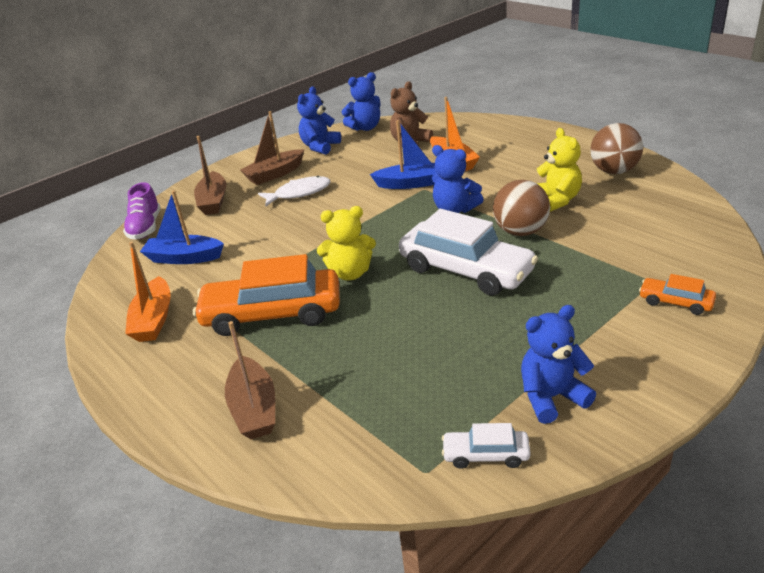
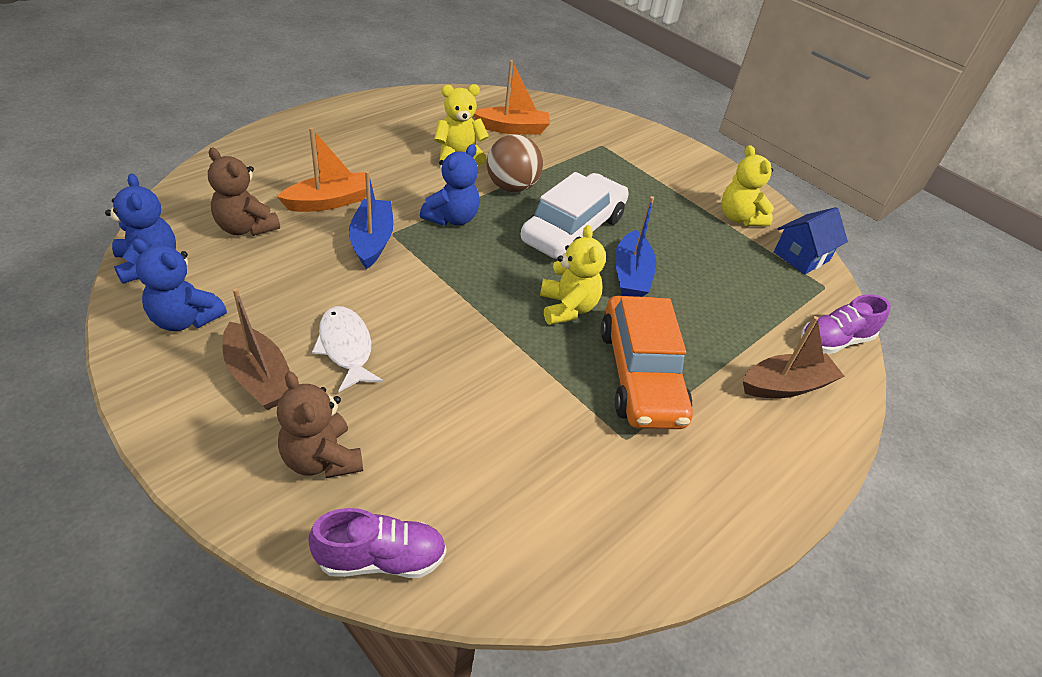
camera: 100 degrees left, 10 degrees up
orange boat [125,242,171,342] -> orange boat moved to [474,60,550,135]
blue boat [140,190,224,264] -> blue boat moved to [615,196,656,297]
brown boat [194,136,227,215] -> brown teddy bear [277,371,363,478]
white car [442,423,530,469] -> blue house [774,207,848,274]
blue teddy bear [521,305,596,424] -> yellow teddy bear [721,145,774,226]
brown ball [590,123,643,174] -> none
orange car [639,274,716,315] -> none
none -> purple shoe [801,294,891,354]

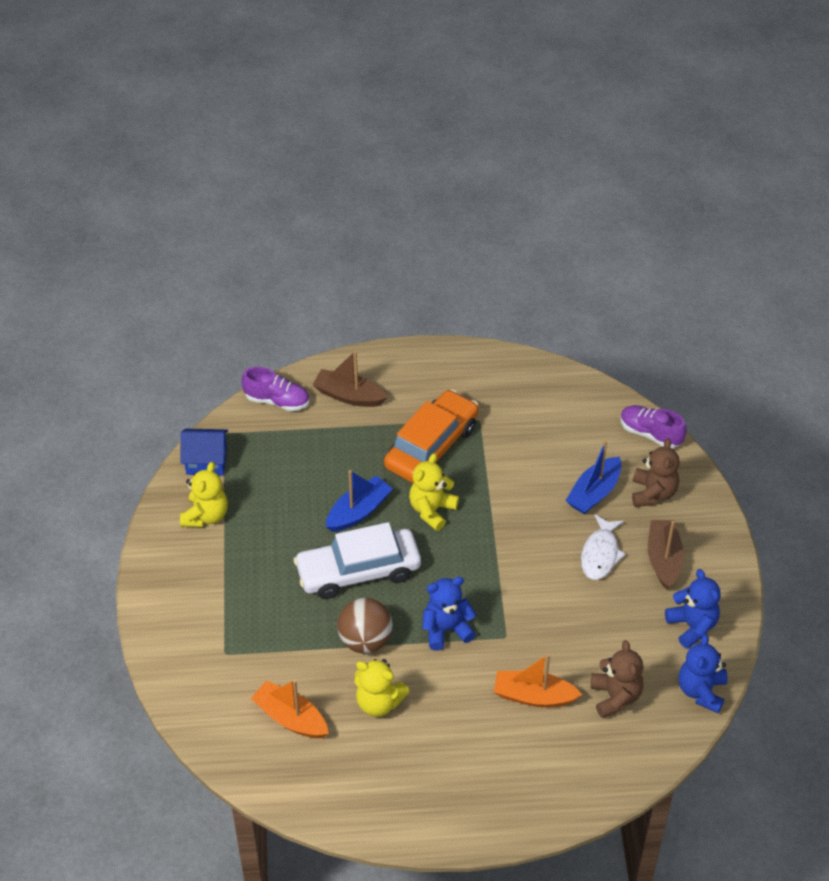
camera: 135 degrees left, 5 degrees up
blue boat [349,171,393,269] -> blue boat moved to [565,441,622,514]

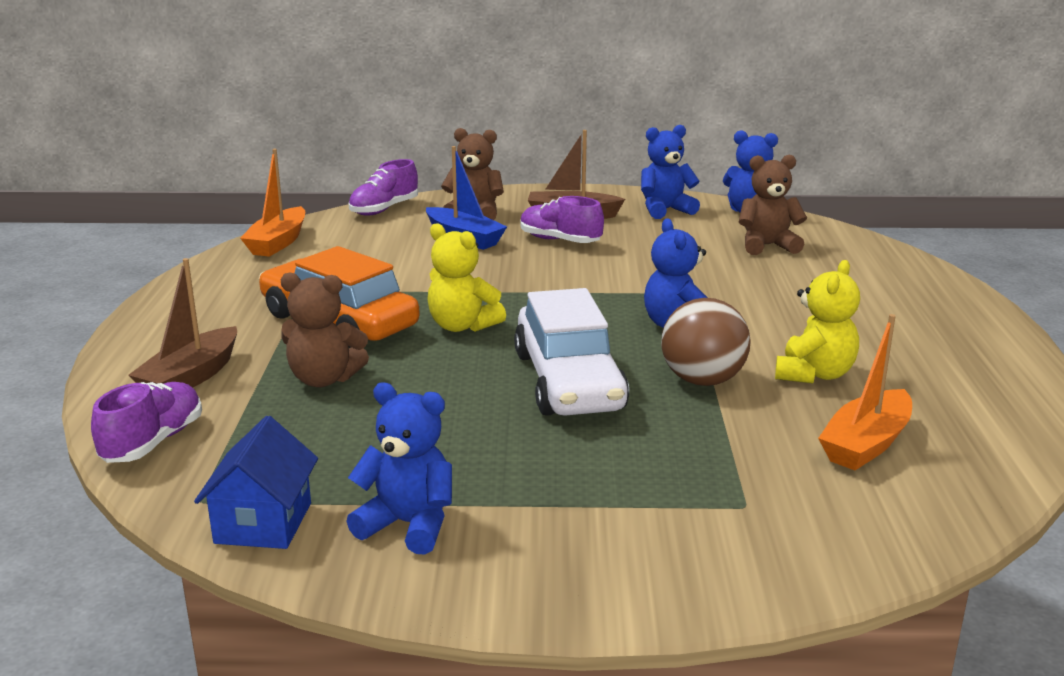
camera: 85 degrees left, 25 degrees down
yellow teddy bear [180,462,228,527] -> blue teddy bear [346,382,452,555]
blue boat [326,470,393,532] -> none
orange boat [494,654,583,707] -> orange boat moved to [240,149,305,257]
white fish [581,514,626,580] -> purple shoe [520,196,604,243]
none -> brown teddy bear [280,272,369,387]

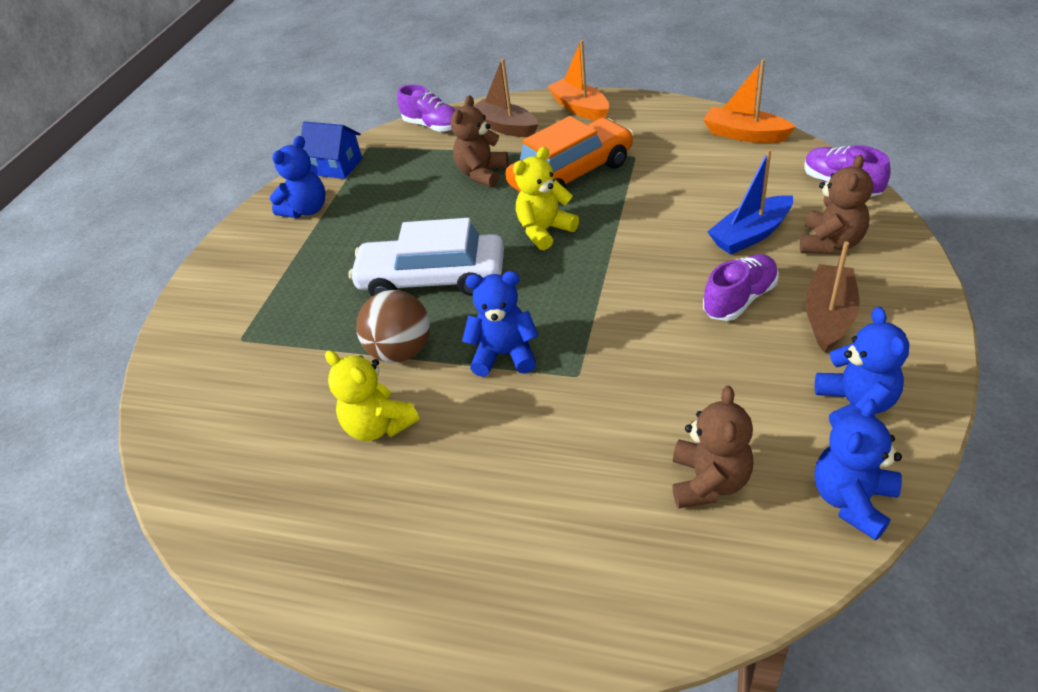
camera: 110 degrees right, 20 degrees up
orange boat [818,314,912,470] -> orange boat moved to [547,40,609,120]

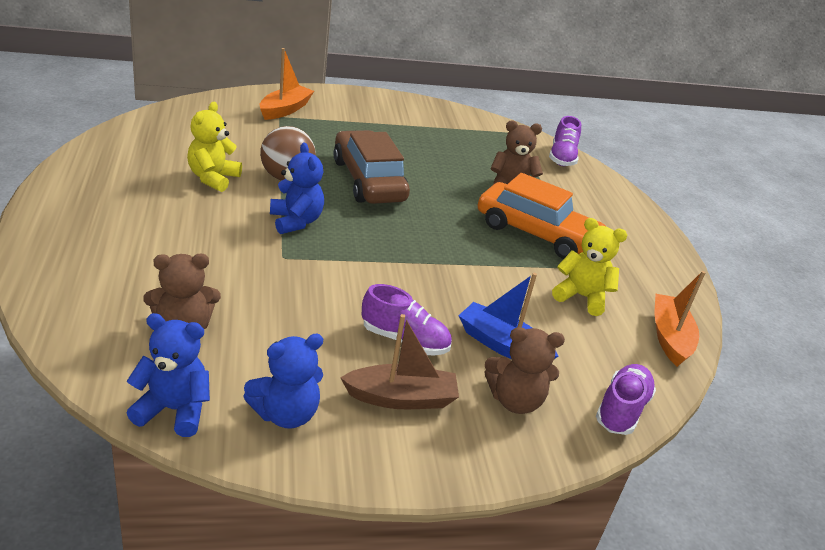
camera: 55 degrees right, 10 degrees down
blue teddy bear [270,136,325,218] -> none
blue house [301,121,362,179] -> none
white car [349,218,504,296] -> brown car [334,130,410,204]
brown boat [474,58,538,137] -> none
yellow teddy bear [513,147,579,250] -> yellow teddy bear moved to [552,218,627,316]
orange boat [547,40,609,120] -> orange boat moved to [260,48,314,120]

